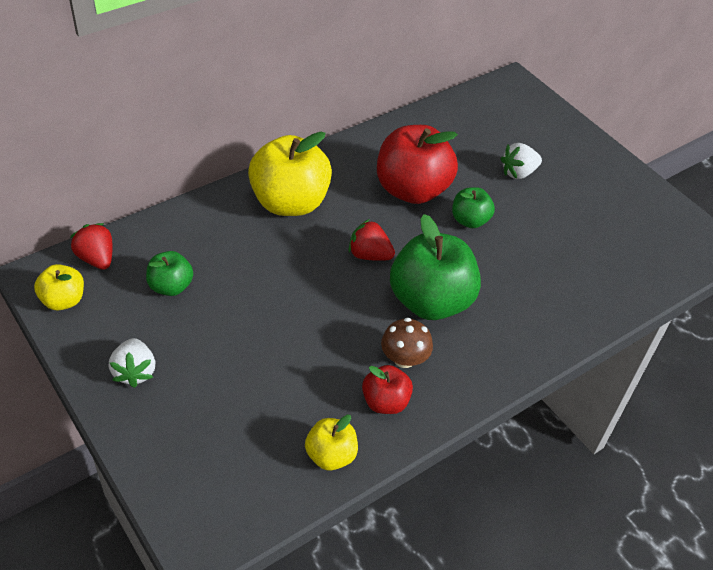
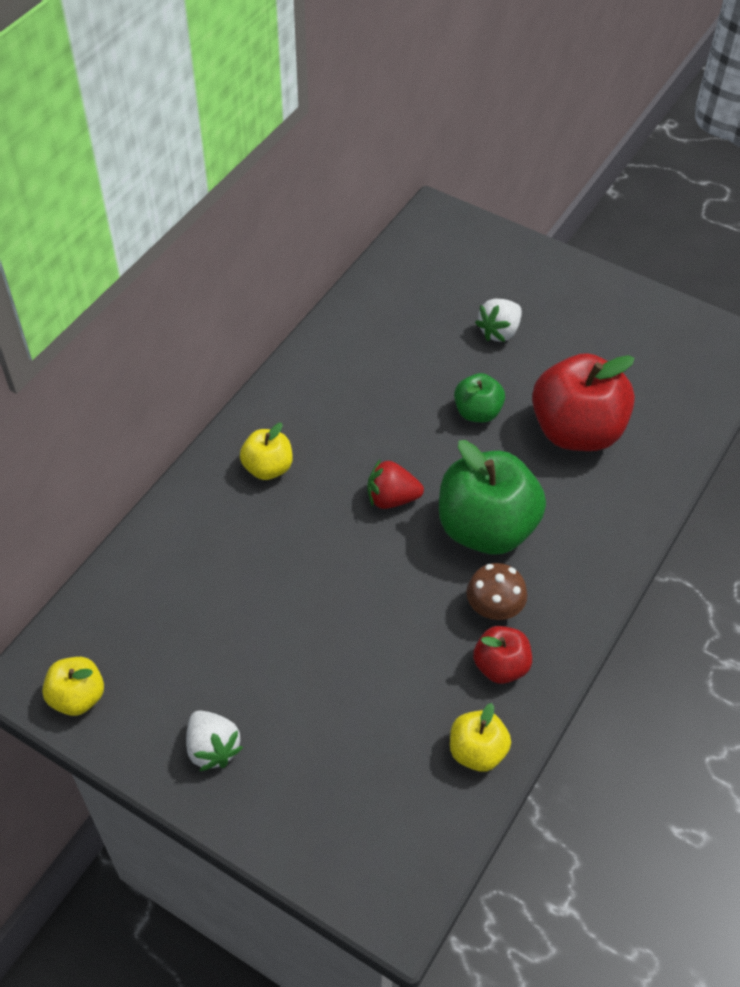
camera: 20 degrees left, 5 degrees up
red strawberry [70,223,112,270] -> none
green apple [146,251,193,296] -> none
yellow apple [248,132,332,216] -> yellow apple [240,423,293,480], size x0.52
red apple [377,125,458,204] -> red apple moved to [532,353,635,451]

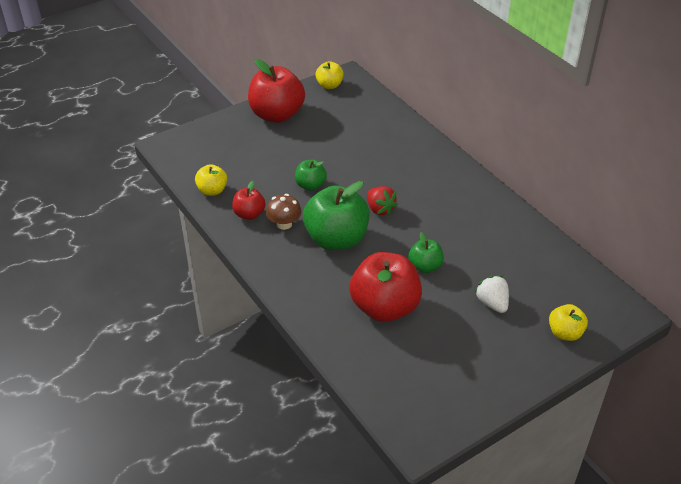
camera: 115 degrees right, 10 degrees down
white strawberry [186,710,243,771] -> red apple [248,59,305,123]
yellow apple [240,423,293,480] -> yellow apple moved to [549,304,588,341]
red strawberry [367,459,424,509] -> red strawberry turned 120 degrees clockwise [367,186,398,216]
none -> green apple [295,160,327,191]

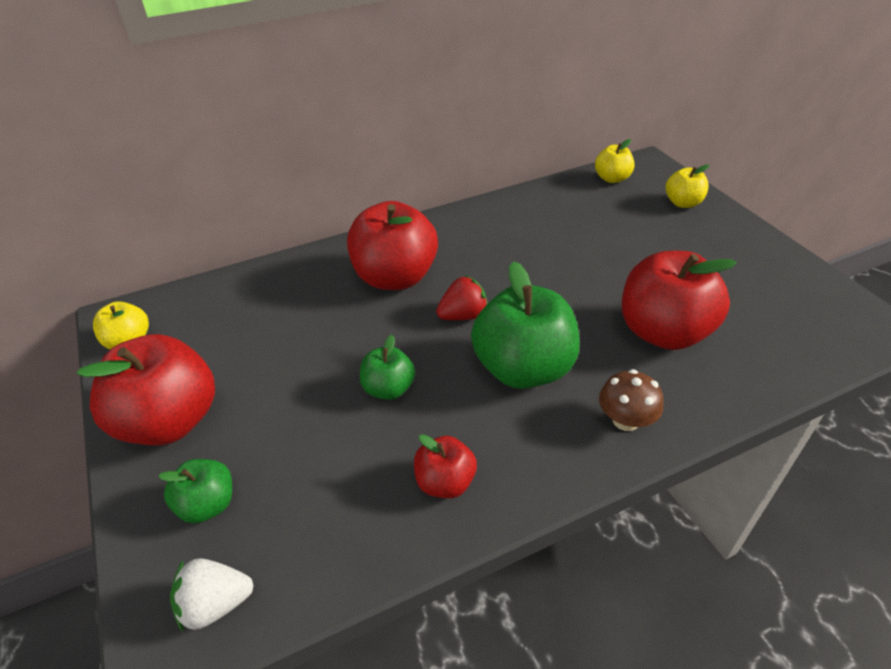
camera: 80 degrees left, 0 degrees up
yellow apple [195,164,227,196] -> yellow apple moved to [595,139,634,183]
brown mushroom [266,194,302,230] -> brown mushroom moved to [599,369,664,431]
green apple [408,232,444,273] -> green apple moved to [158,459,232,524]
white strawberry [474,276,509,313] -> white strawberry moved to [170,558,254,632]
none -> red apple [347,201,438,290]

